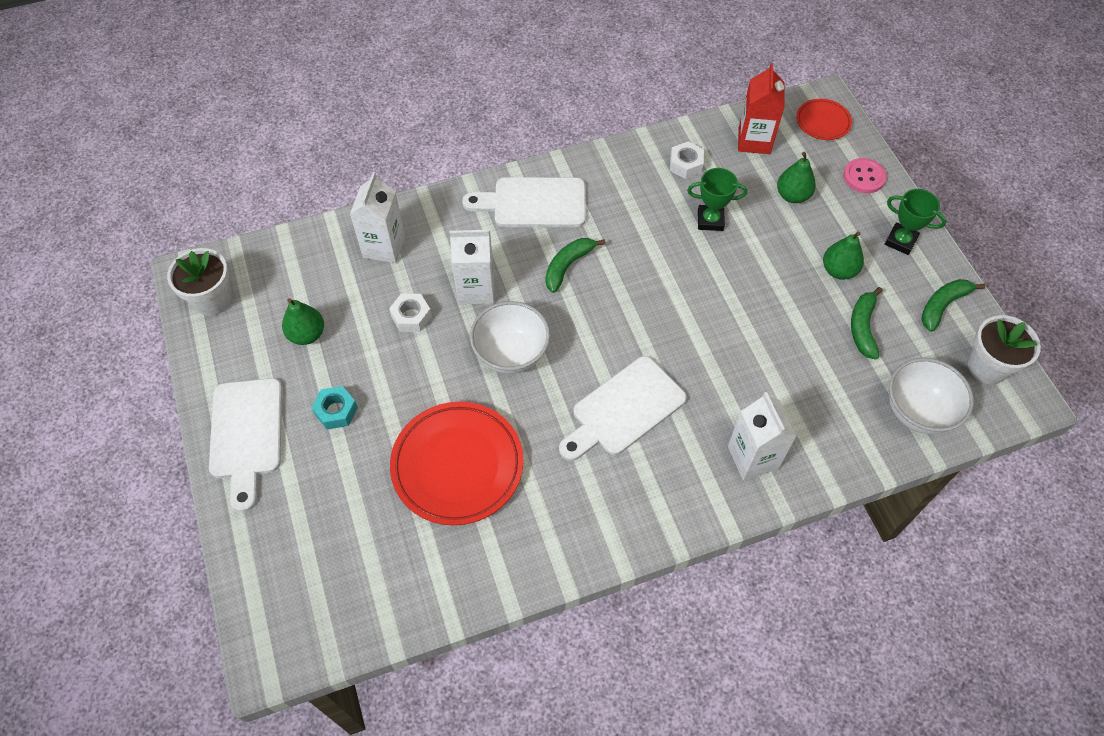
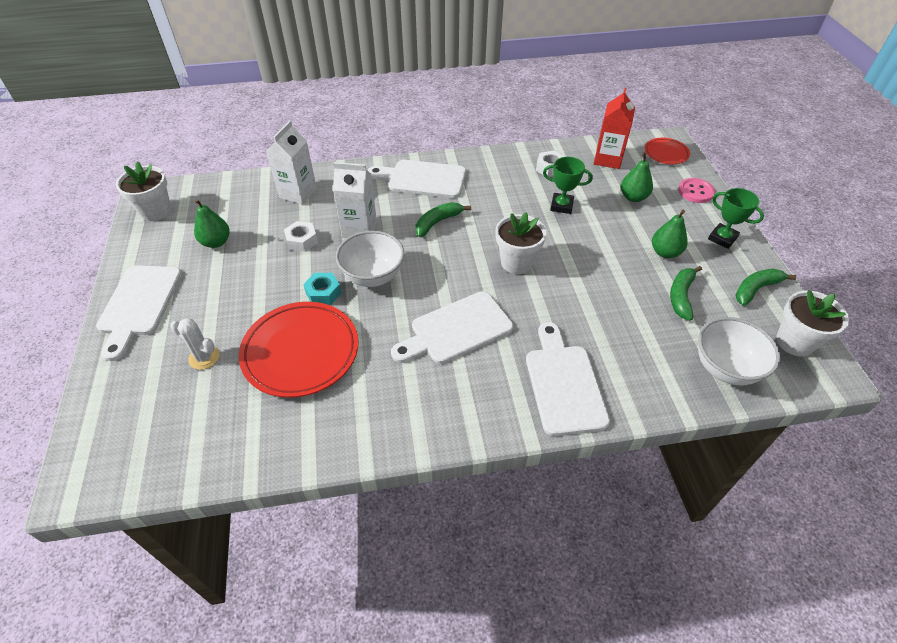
camera: 10 degrees right, 10 degrees down
turquoise nut [311,386,358,430] -> turquoise nut moved to [303,273,342,305]
white carton [728,392,797,480] -> white cutting board [526,322,610,436]
none -> white cactus [170,318,219,370]
none -> white flower pot [495,212,546,274]

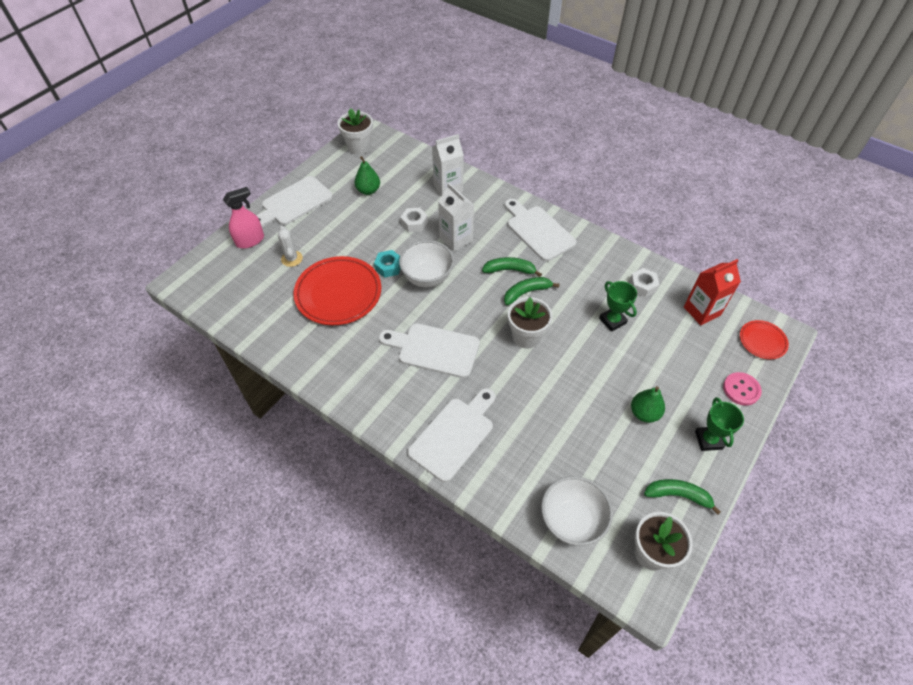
camera: 45 degrees right, 5 degrees up
green pear [621,153,653,202] -> none
green banana [670,266,702,321] -> green banana moved to [504,277,560,305]
none -> pink spray bottle [223,187,264,249]

